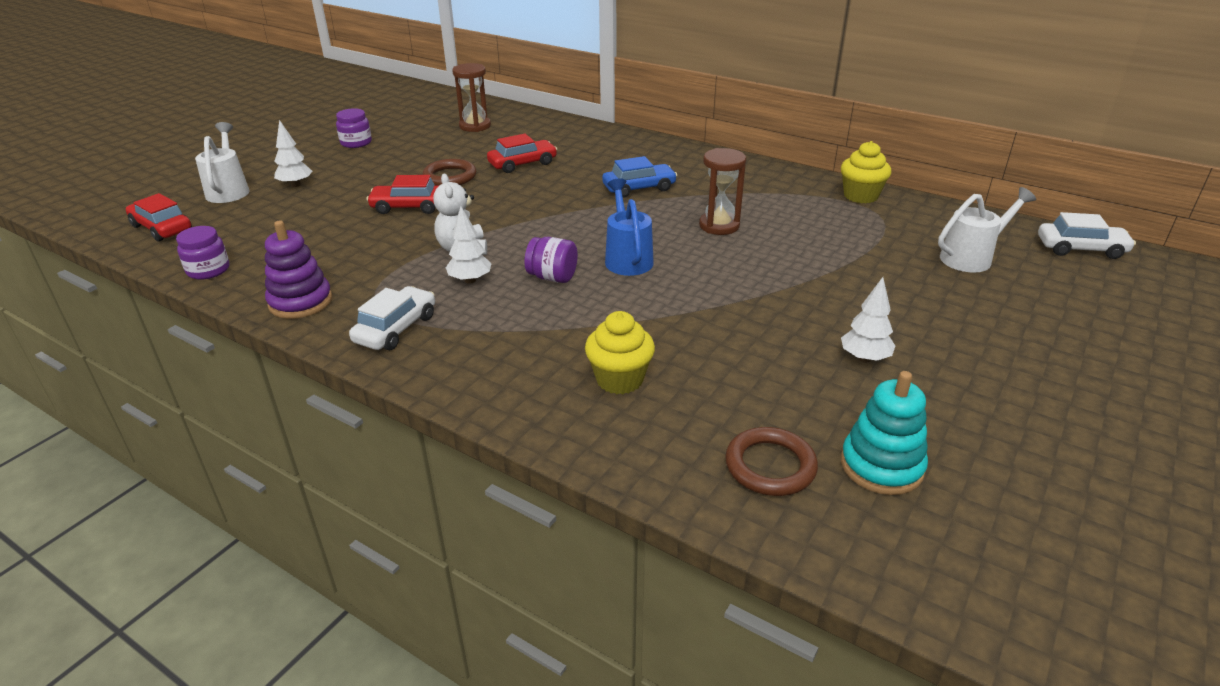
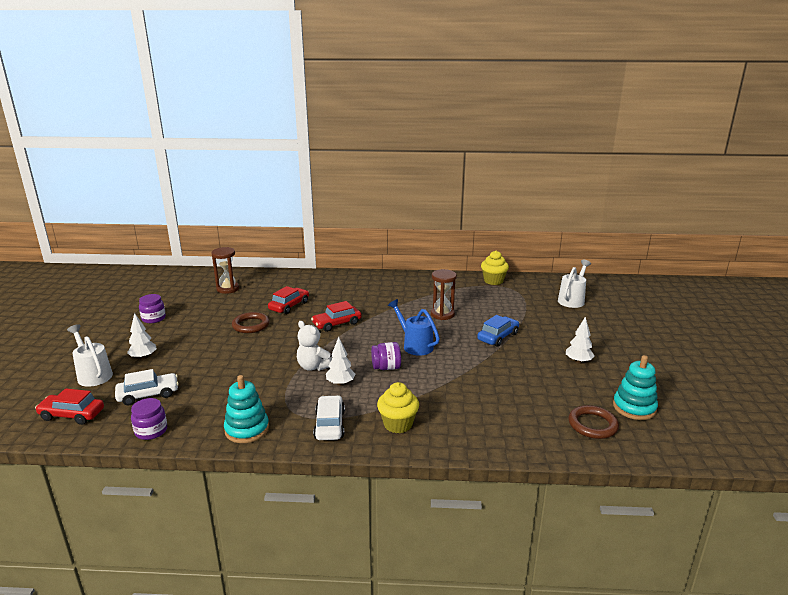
camera: 30 degrees left, 10 degrees down
purple stacking toy [265,220,332,319] -> turquoise stacking toy [224,375,269,443]
red car [366,175,439,214] -> red car moved to [311,301,361,332]
yellow cupcake [585,311,655,394] -> yellow cupcake moved to [377,382,419,433]
blue car [602,156,677,198] -> blue car moved to [477,315,519,347]
white car [1038,212,1136,259] -> white car moved to [115,369,179,405]

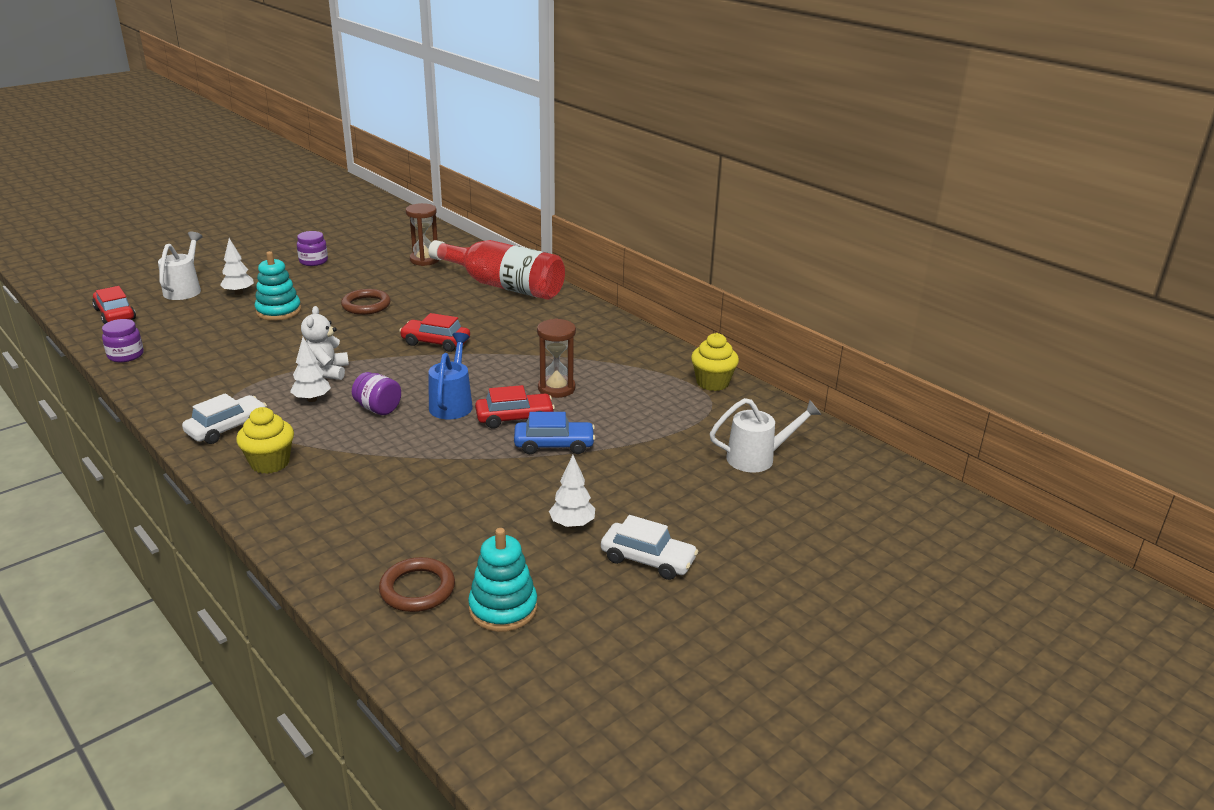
camera: 45 degrees right, 5 degrees up
white car [115,369,179,405] -> white car moved to [601,515,698,580]
turquoise stacking toy [224,375,269,443] -> turquoise stacking toy moved to [255,251,301,321]
red car [268,286,309,314] -> red car moved to [475,385,555,429]
none -> red bottle [428,240,565,300]

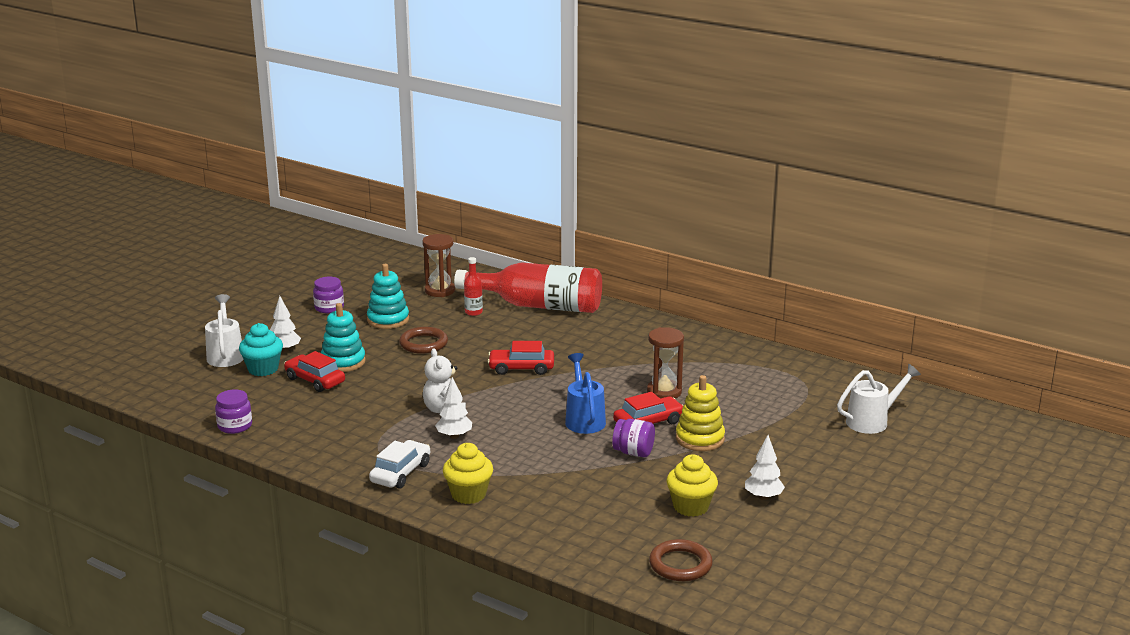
camera: 15 degrees left, 5 degrees down
red car [92,286,136,324] -> red car moved to [284,351,345,392]
purple jar [352,372,401,415] -> purple jar moved to [612,419,655,457]
turquoise stacking toy [468,528,537,632] -> turquoise stacking toy moved to [367,264,409,329]
blue car [514,412,595,454] -> yellow stacking toy [676,375,725,451]
white car [601,515,698,580] -> none
yellow cupcake [691,333,739,391] -> yellow cupcake moved to [667,454,718,517]
none -> turquoise cupcake [239,323,283,376]
none -> red bottle [464,257,483,316]

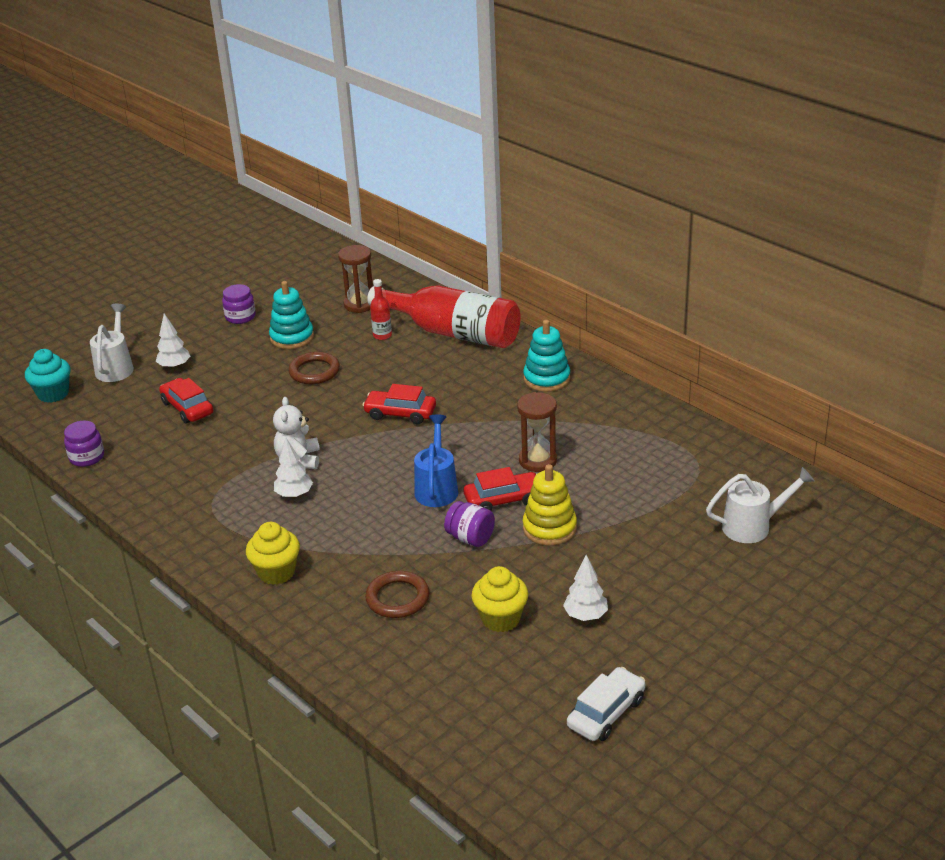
camera: 15 degrees right, 10 degrees up
turquoise cupcake [239,323,283,376] -> turquoise cupcake moved to [25,349,71,403]
turquoise stacking toy [321,303,366,372] -> turquoise stacking toy moved to [523,320,570,392]
white car [369,440,430,489] -> white car moved to [567,667,645,741]
brown ring [649,539,713,581] -> brown ring moved to [365,571,430,618]

